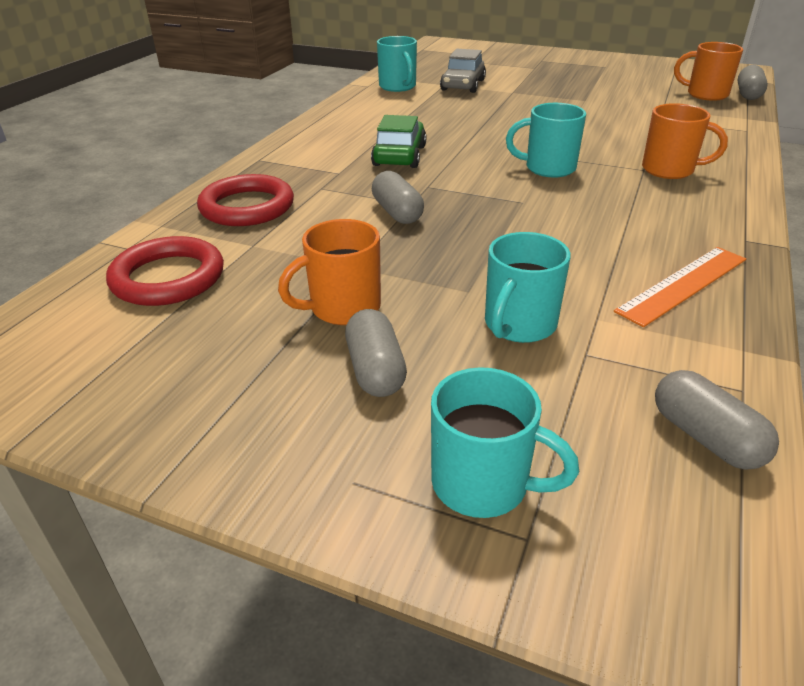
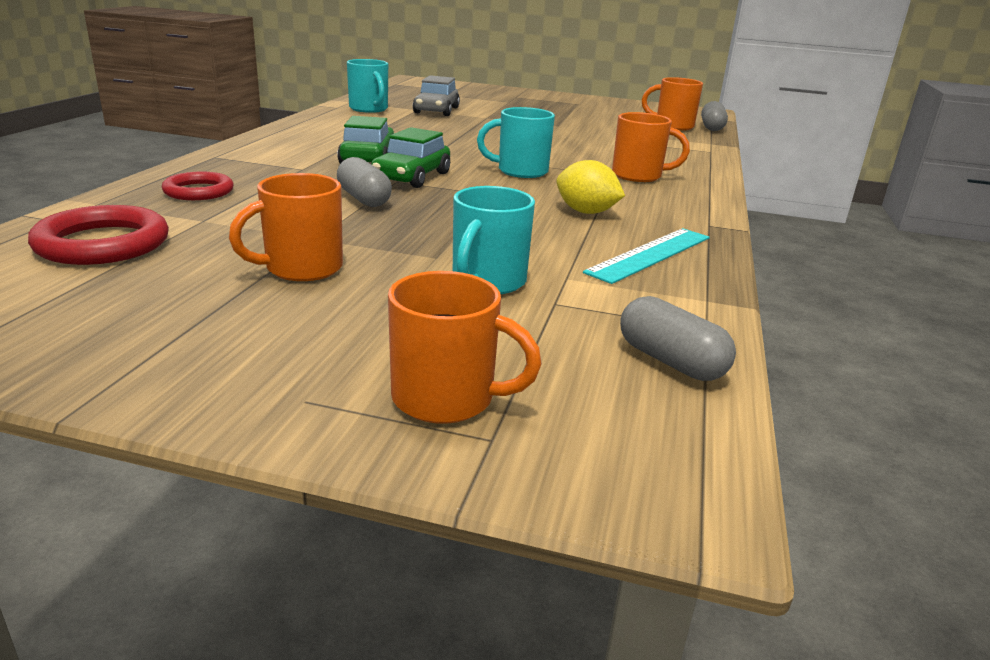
camera: 10 degrees left, 10 degrees down
red ring [197,174,294,226] -> red ring [162,172,234,200], size x0.65
grey capsule [345,309,407,397] -> none
turquoise mug [431,367,579,518] -> orange mug [388,271,542,424]
orange ruler [614,247,746,327] -> turquoise ruler [583,228,710,284]
none -> green car [371,127,450,188]
none -> yellow lemon [556,160,625,214]

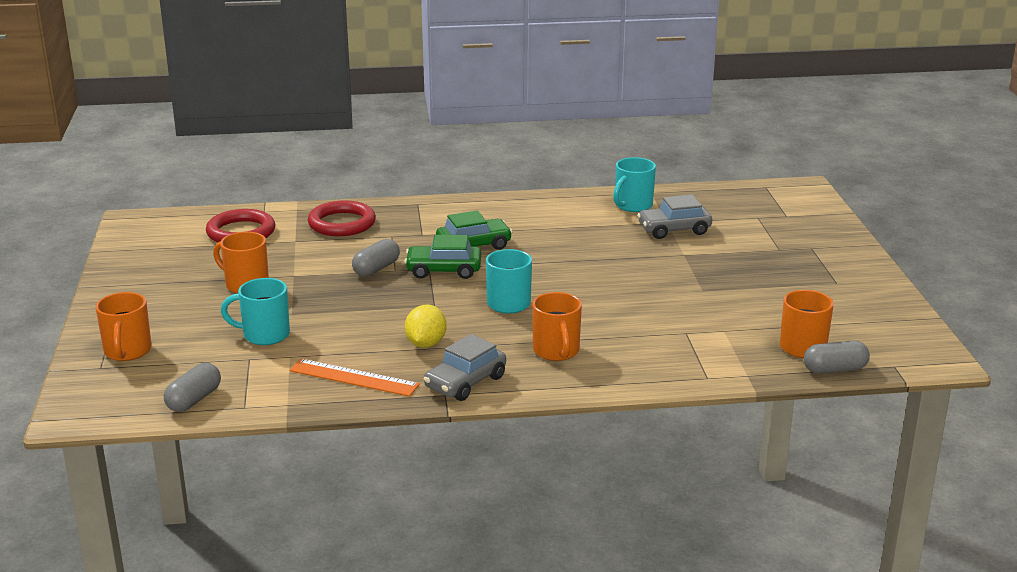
camera: 70 degrees right, 0 degrees up
red ring [162,172,234,200] -> red ring [308,200,376,236], size x1.53
turquoise ruler [583,228,710,284] -> orange ruler [290,359,420,397]
none -> grey car [424,334,506,401]

